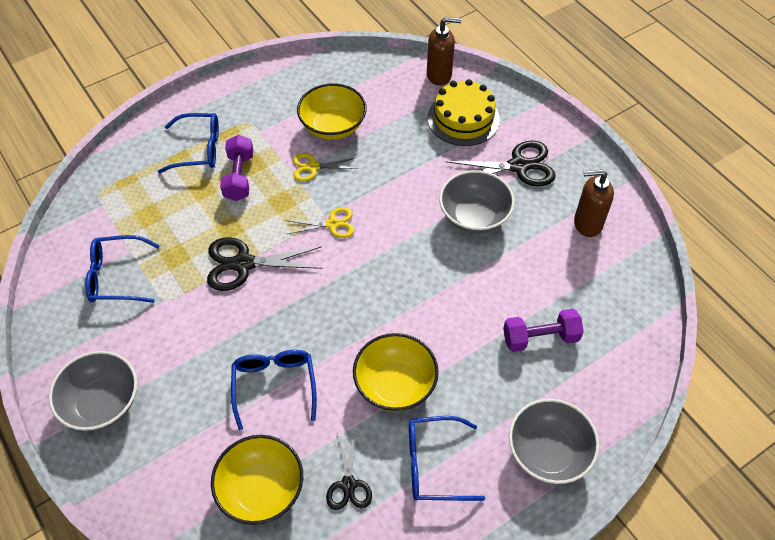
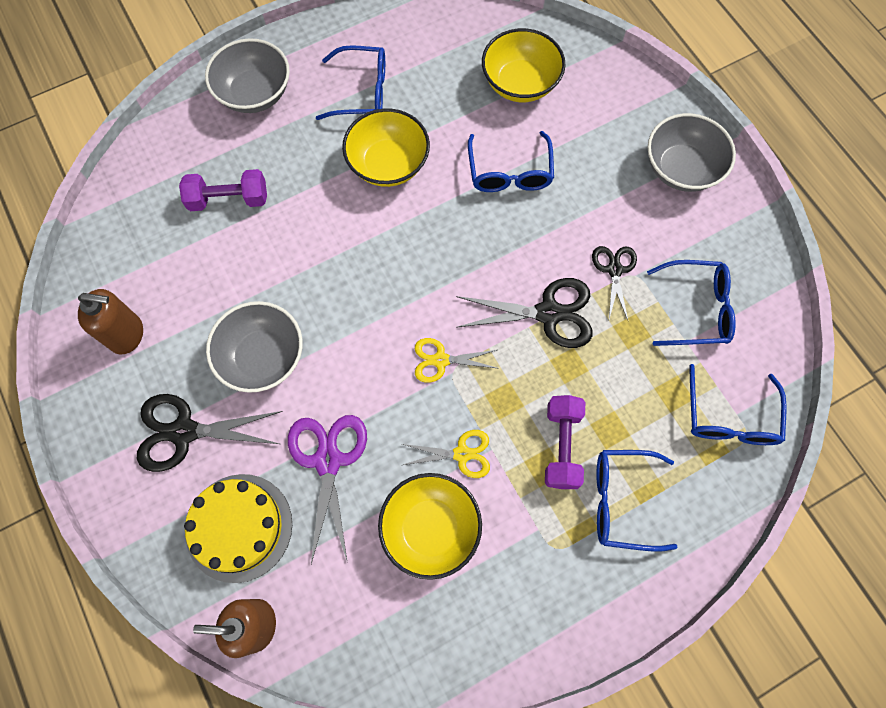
camera: 175 degrees left, 15 degrees up
black scissors [326,434,372,510] -> black scissors moved to [592,246,637,320]
none -> purple scissors [288,415,367,564]
none -> blue glasses [689,364,787,445]

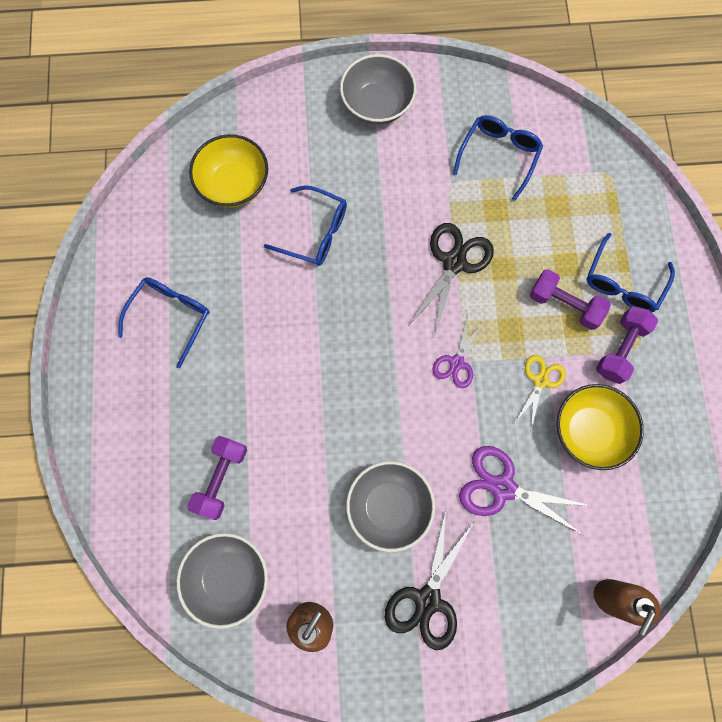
camera: 65 degrees left, 5 degrees up
yellow cake [184,474,292,583] -> none
grey bowl [205,38,290,113] -> grey bowl moved to [177,533,268,629]
yellow bowl [342,108,430,187] -> none
yellow scissors [415,338,500,383] -> purple scissors [432,316,483,388]
black scissors [592,246,637,320] -> none
blue glasses [689,364,787,445] -> none
none -> purple dumbbell [596,306,658,384]

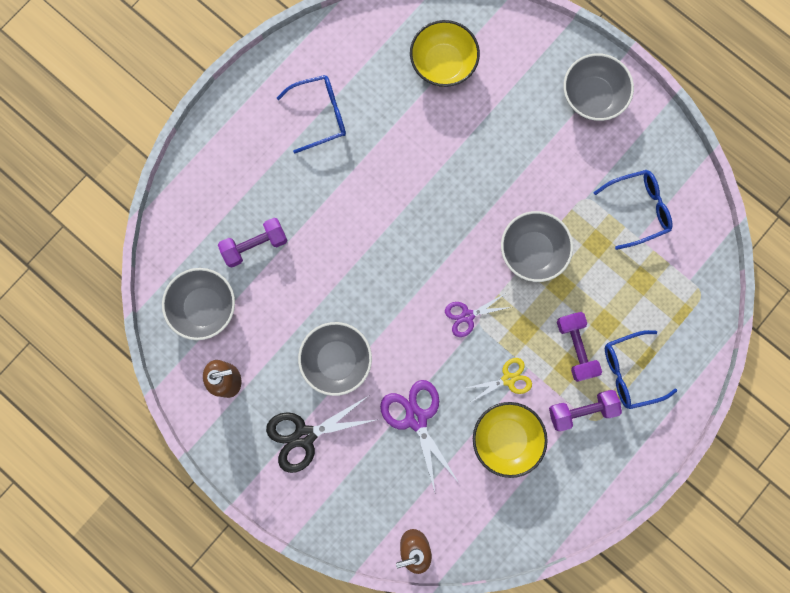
camera: 45 degrees right, 5 degrees up
blue glasses [264,186,347,266] -> none
black scissors [409,223,494,335] -> grey bowl [501,211,573,282]

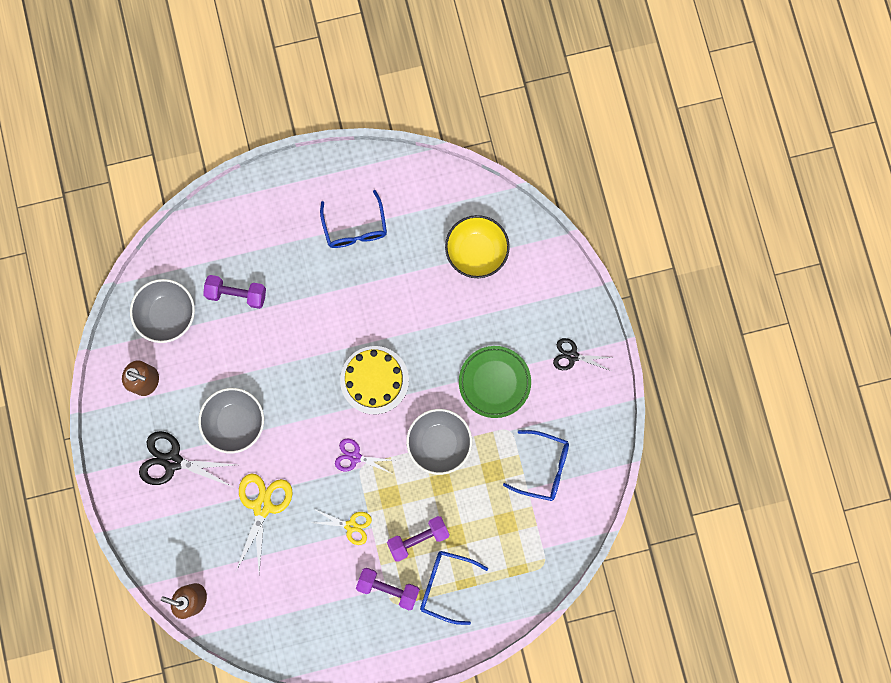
camera: 35 degrees right, 0 degrees up
blue glasses [277,75,346,153] -> blue glasses turned 60 degrees clockwise [320,190,387,248]
purple scissors [380,380,459,492] -> yellow scissors [236,473,293,573]
yellow bowl [473,402,548,478] -> none
purple dumbbell [557,312,602,382] -> purple dumbbell turned 45 degrees clockwise [387,516,449,562]
grey bowl [564,53,634,121] -> black scissors [553,338,614,371]
none -> yellow cake [340,346,409,414]
none -> green plate [459,346,531,418]

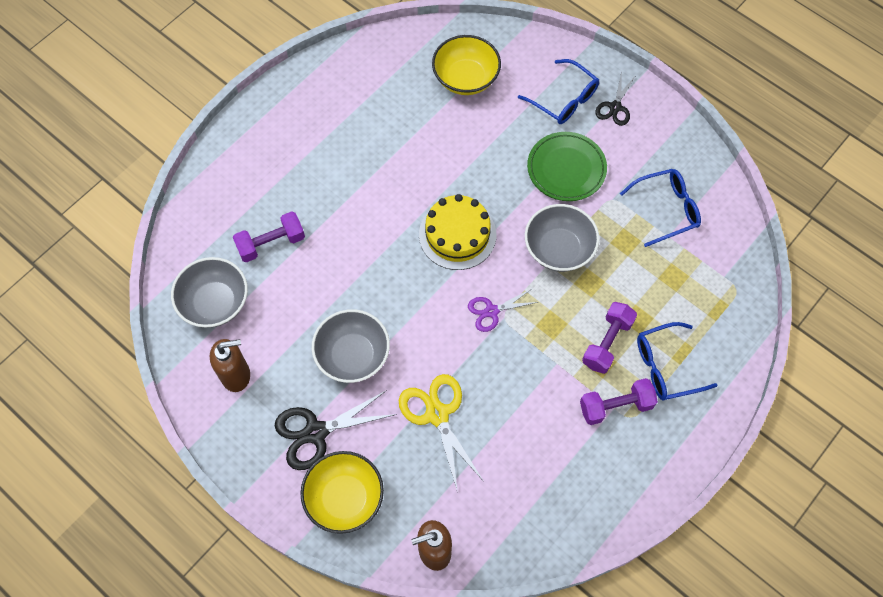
camera: 35 degrees left, 15 degrees down
yellow scissors [313,509,372,545] -> none
blue glasses [320,190,387,248] -> blue glasses moved to [518,59,599,124]
black scissors [553,338,614,371] -> black scissors turned 45 degrees counterclockwise [595,72,636,126]
none -> yellow bowl [300,451,384,534]

